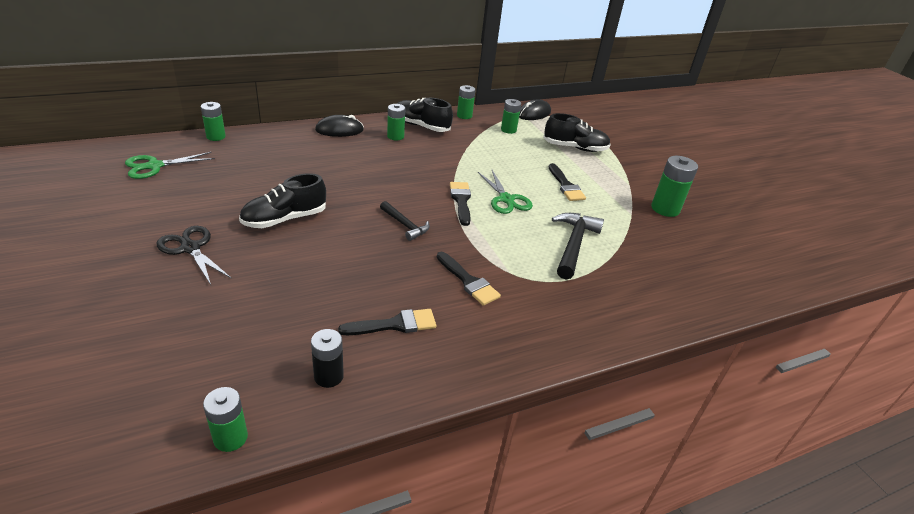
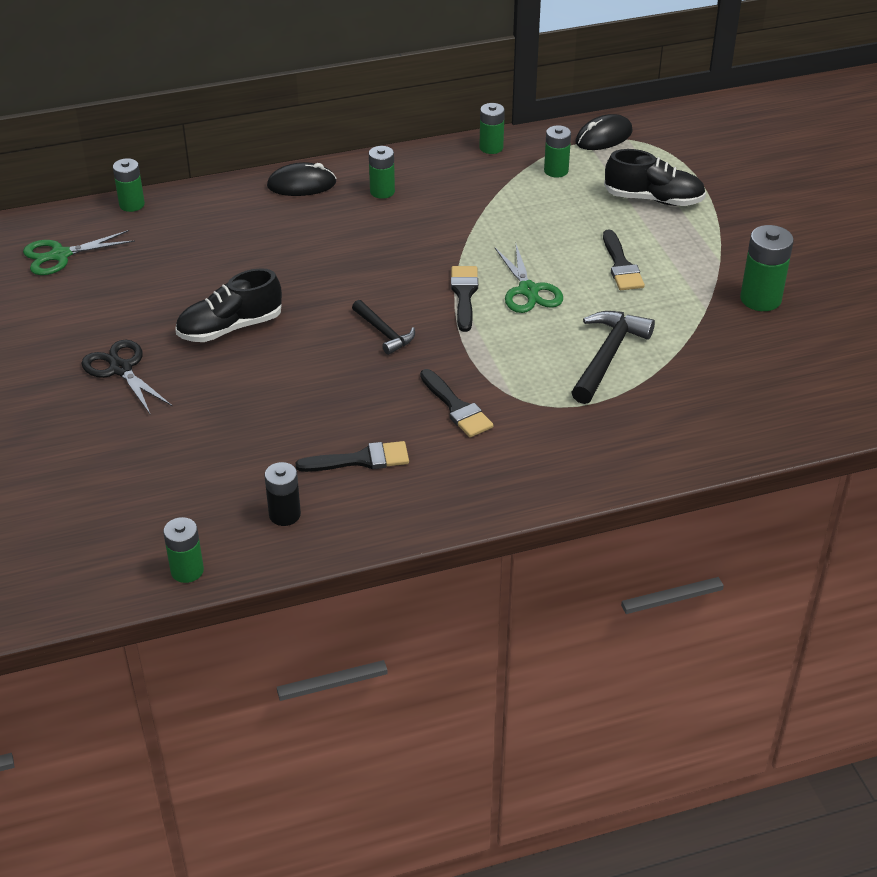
camera: 10 degrees right, 5 degrees up
black shoe [397,98,453,132] -> none

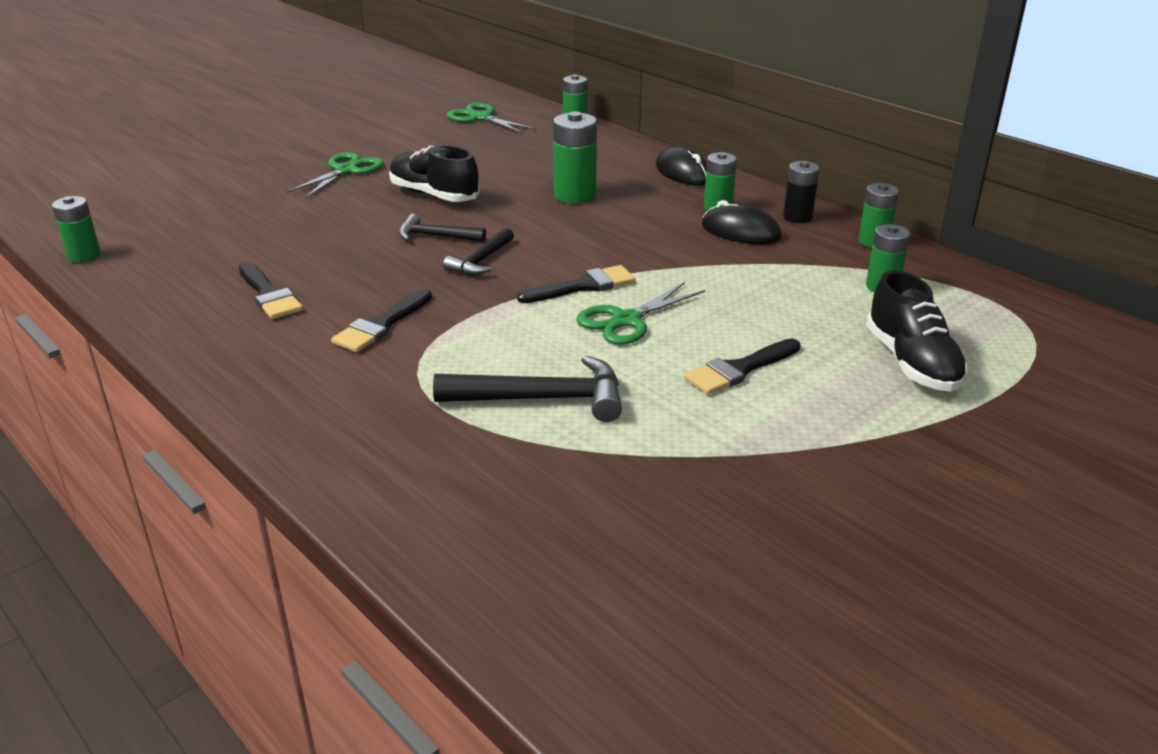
camera: 65 degrees right, 10 degrees down
black scissors [81,340,172,414] -> green scissors [287,152,384,198]
black battery [265,462,301,526] -> black battery moved to [783,161,820,223]
black mouse [575,114,633,150] -> black mouse moved to [702,200,782,244]
green battery [740,225,794,311] -> green battery moved to [553,112,597,204]
none -> black hammer [399,214,486,242]

